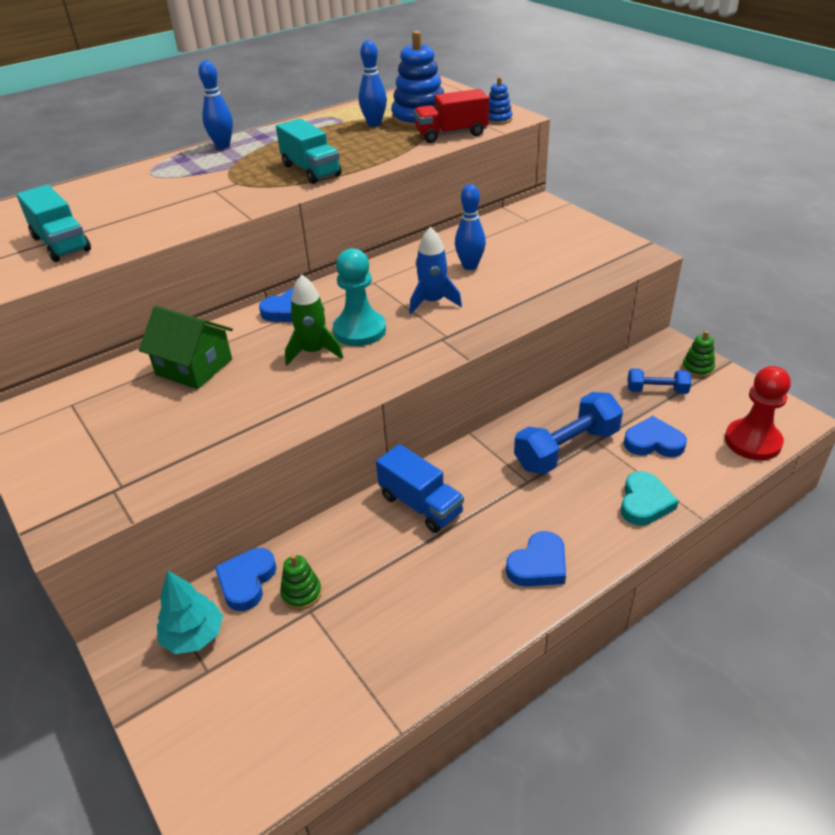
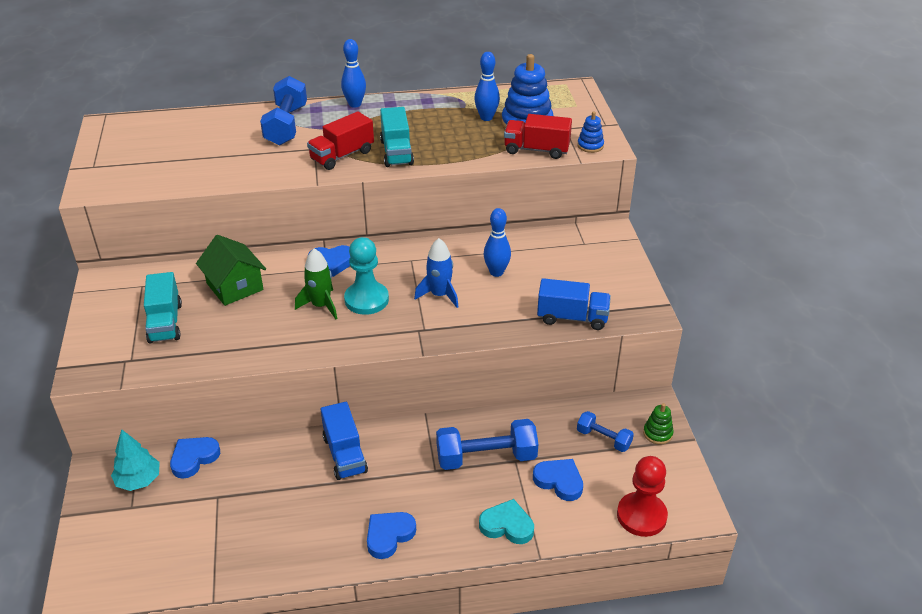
camera: 25 degrees right, 0 degrees up
turquoise truck [17,185,91,262] -> turquoise truck moved to [144,272,182,343]
green stacking toy [280,554,322,610] -> none
blue heart [506,531,566,586] -> blue heart turned 150 degrees clockwise [367,512,416,559]
turquoise heart [621,471,679,526] -> turquoise heart turned 120 degrees counterclockwise [479,499,534,544]
none -> blue dumbbell [260,76,307,146]
none -> red truck [307,111,374,170]
none -> blue truck [537,278,611,330]

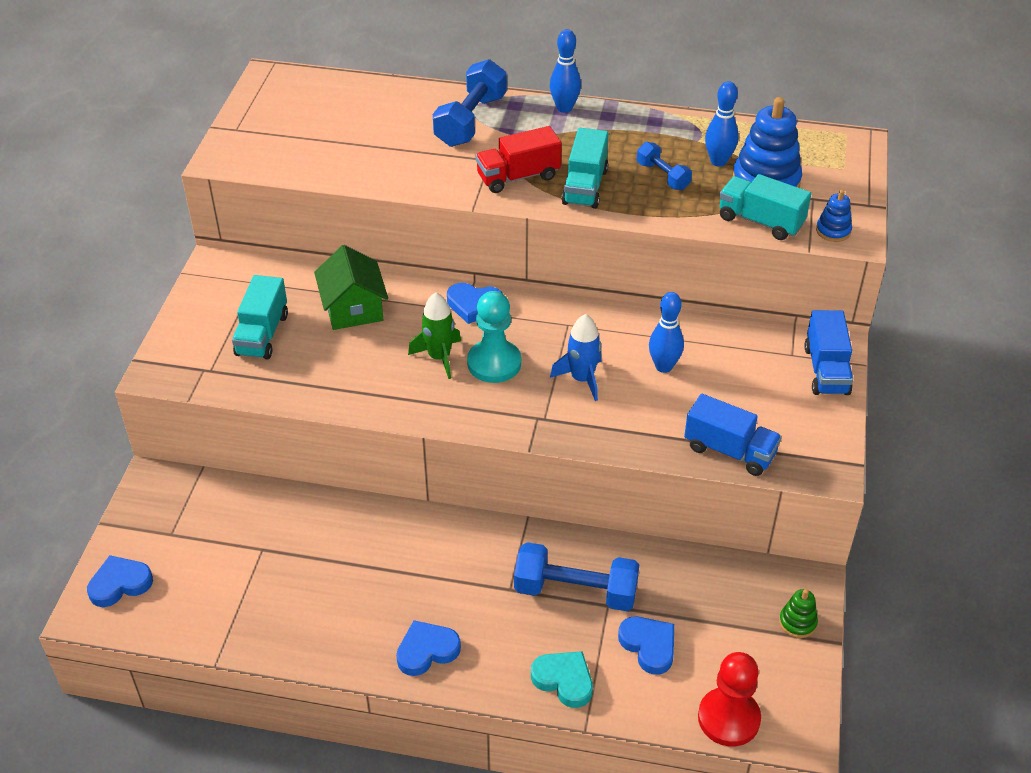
camera: 20 degrees right, 5 degrees up
turquoise tree [111,429,160,491] -> none
blue heart [170,437,220,479] -> blue heart moved to [87,555,153,607]
blue truck [321,402,368,480] -> blue truck moved to [804,310,853,395]
red truck [504,114,572,159] -> turquoise truck [719,174,811,240]
blue dumbbell [577,411,634,452] -> blue dumbbell moved to [637,142,692,190]

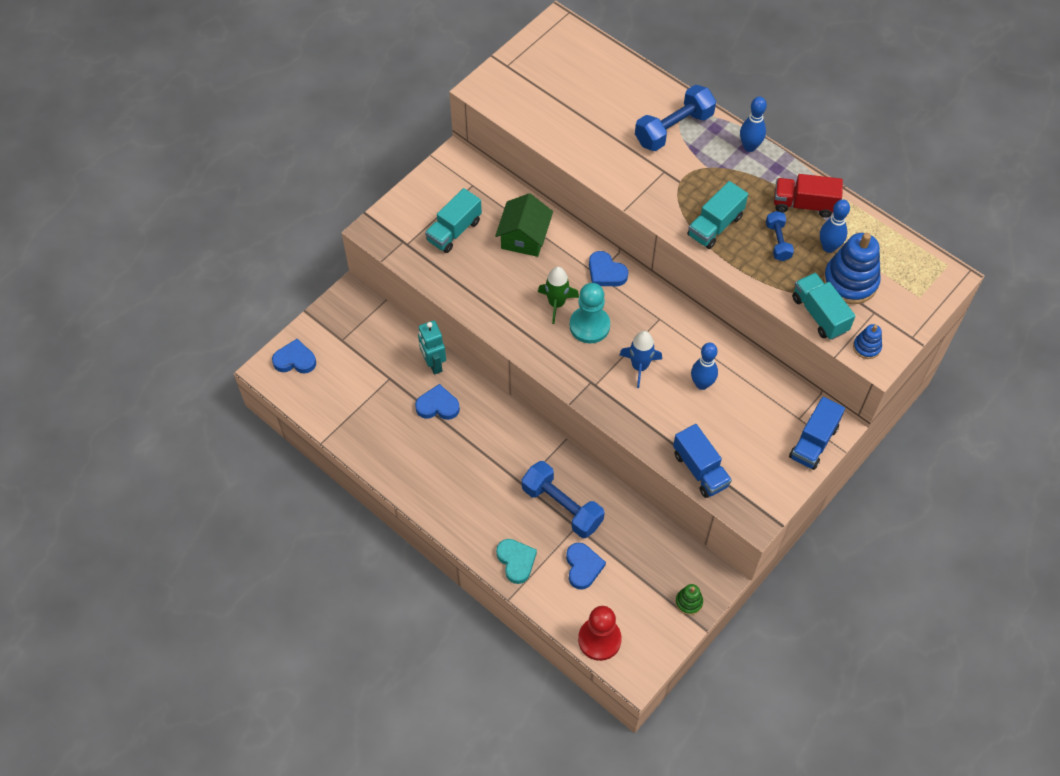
camera: 30 degrees right, 15 degrees up
blue heart [396,620,461,676] -> blue heart moved to [415,384,460,420]
red truck [475,126,562,193] -> red truck moved to [774,174,843,218]
none -> turquoise robot [418,320,446,375]

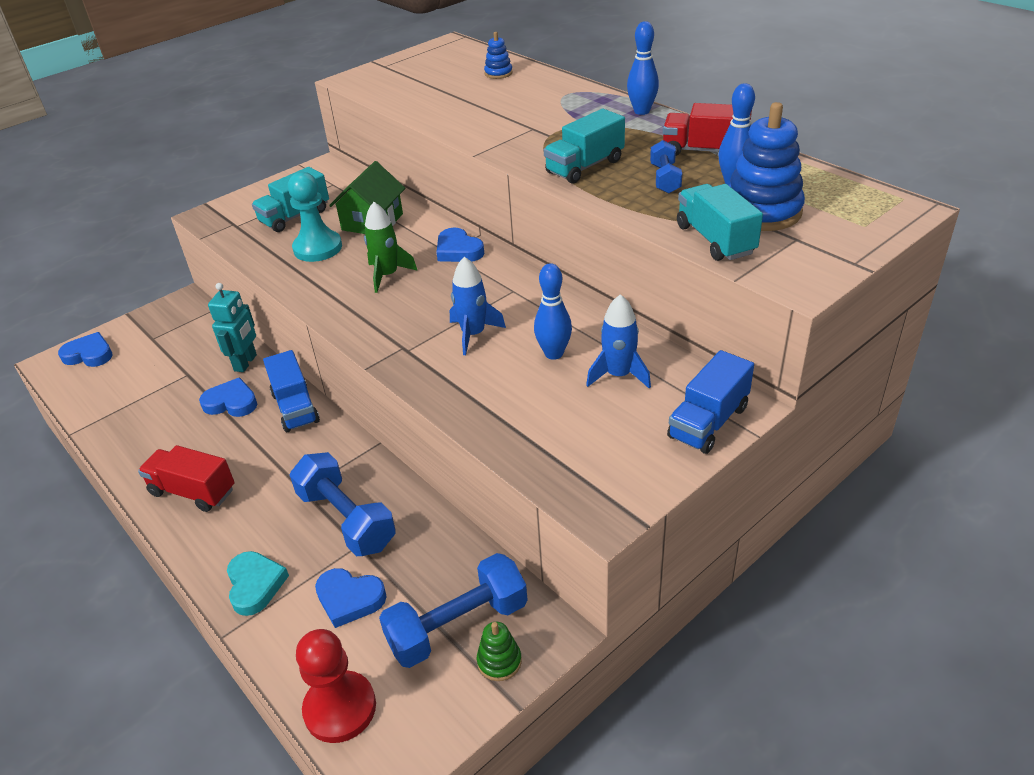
camera: 10 degrees right, 20 degrees down
turquoise robot [418,320,446,375] -> turquoise robot turned 150 degrees counterclockwise [208,283,257,372]
blue heart [566,543,606,590] -> blue heart turned 105 degrees clockwise [315,568,387,628]
turquoise pawn [570,283,610,344] -> turquoise pawn moved to [288,172,342,262]
blue dumbbell [635,85,716,151] -> blue dumbbell moved to [379,553,528,668]
blue truck [673,424,732,498] -> blue truck moved to [263,350,320,432]
blue stacking toy [853,324,882,359] -> blue stacking toy moved to [484,32,513,79]
none -> red truck [138,445,235,512]
none -> blue rocket [586,294,651,389]

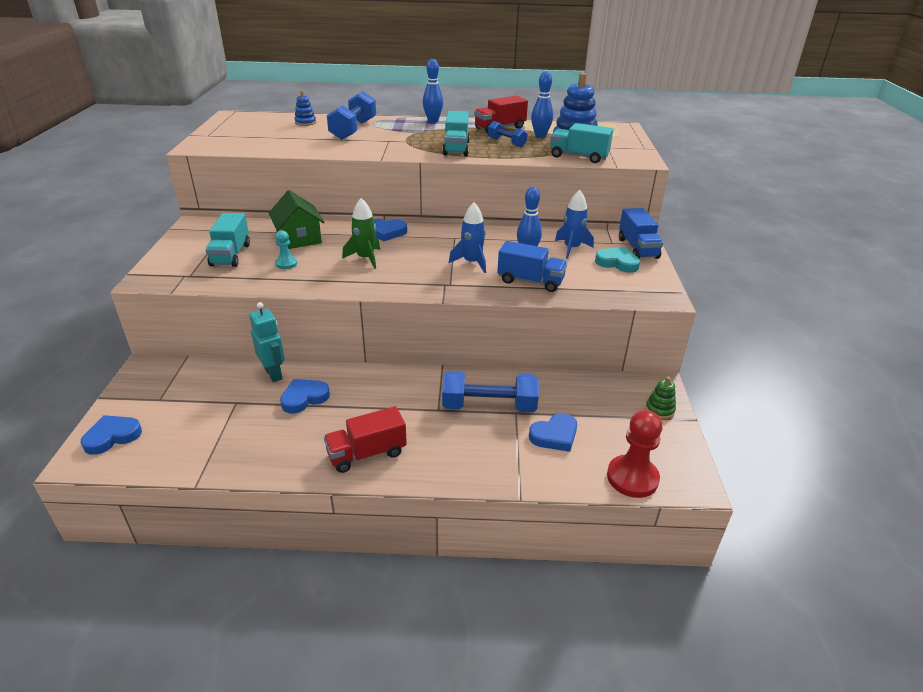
camera: 50 degrees left, 5 degrees down
turquoise heart [227,551,289,616] -> turquoise heart moved to [595,247,640,273]
blue truck [263,350,320,432] -> blue truck moved to [497,241,567,292]
turquoise pawn [288,172,342,262] -> turquoise pawn [275,230,297,269], size x0.53
blue dumbbell [379,553,528,668] -> blue dumbbell moved to [327,91,376,140]

